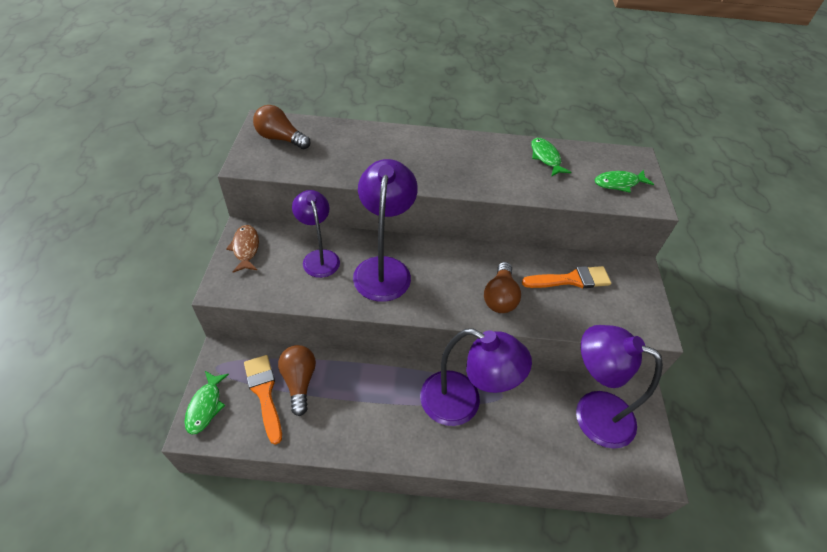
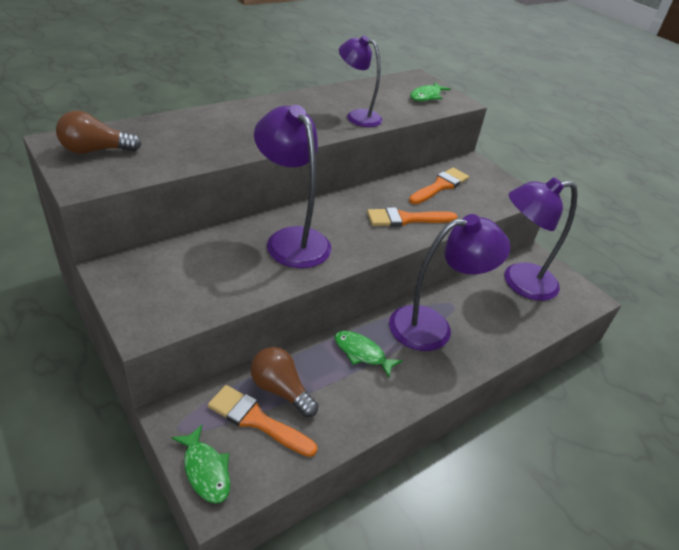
camera: 40 degrees left, 10 degrees down
brown fish [226,225,259,272] -> none
purple lamp [292,190,340,278] -> purple lamp moved to [339,35,383,127]
brown light bulb [484,262,521,313] -> orange brush [367,207,458,227]
green fish [531,138,571,177] -> green fish moved to [334,331,403,378]

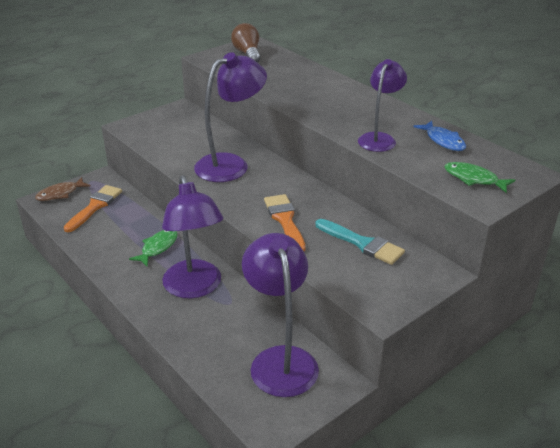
camera: 90 degrees right, 5 degrees down
green fish [171,425,230,504] -> brown fish [35,177,91,201]
brown light bulb [251,347,319,417] -> none
orange brush [409,168,469,204] -> turquoise brush [316,219,405,265]
none -> blue fish [413,121,466,151]

